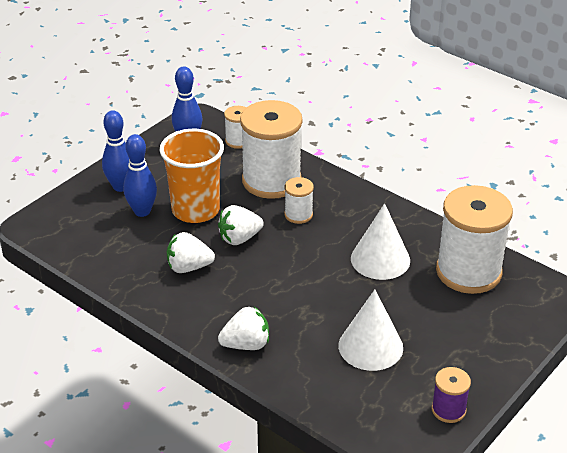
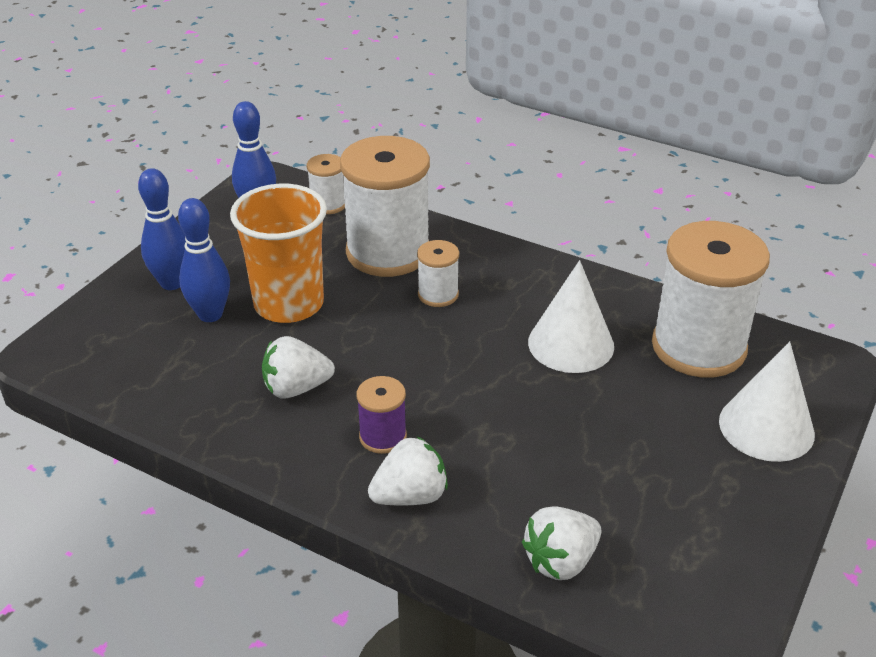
camera: 10 degrees left, 0 degrees up
white strawberry [218,205,264,245] -> white strawberry moved to [522,506,601,580]
white cone [338,290,403,371] -> white cone moved to [719,341,815,462]
purple spool [432,367,471,423] -> purple spool moved to [357,376,407,454]

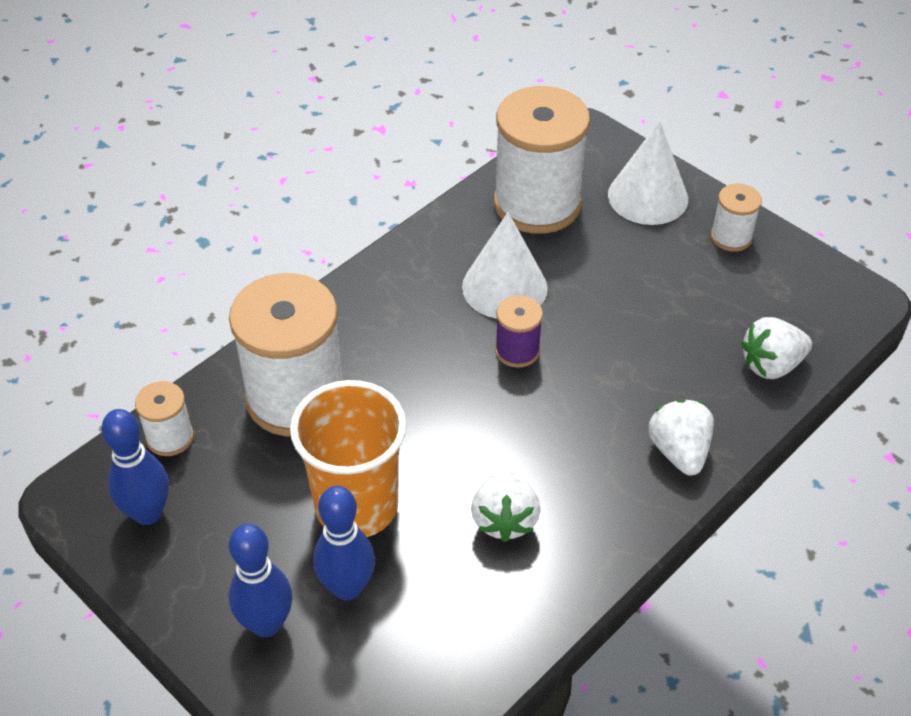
camera: 75 degrees left, 10 degrees up
purple spool [357,376,407,454] -> purple spool moved to [495,295,543,368]
white spool [417,240,459,307] -> white spool moved to [711,184,762,252]
white strawberry [522,506,601,580] -> white strawberry turned 90 degrees clockwise [741,317,812,379]

